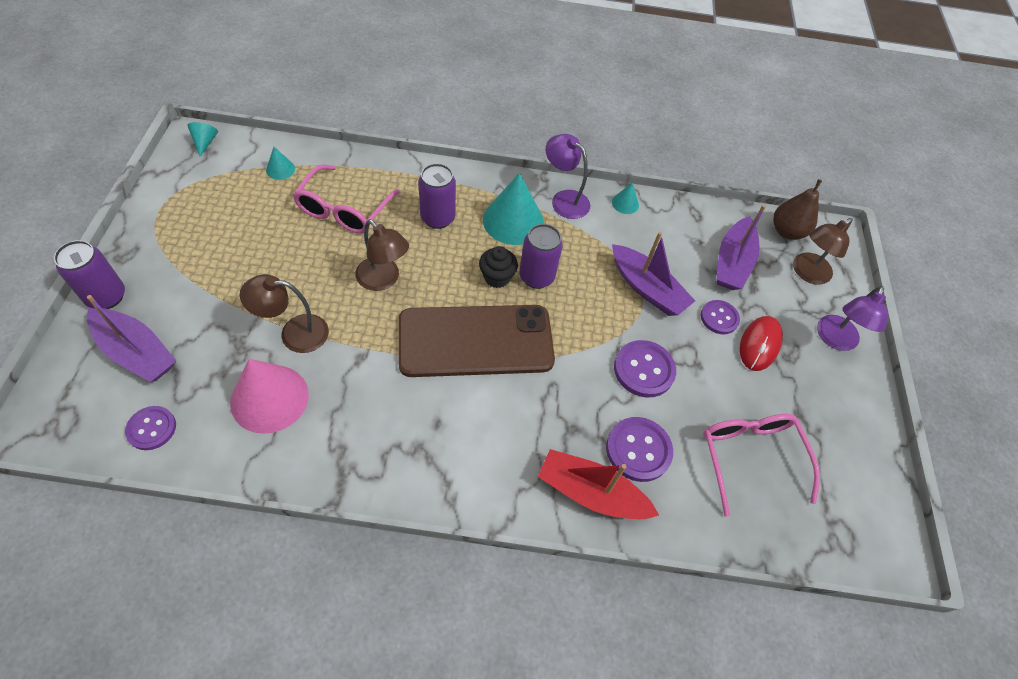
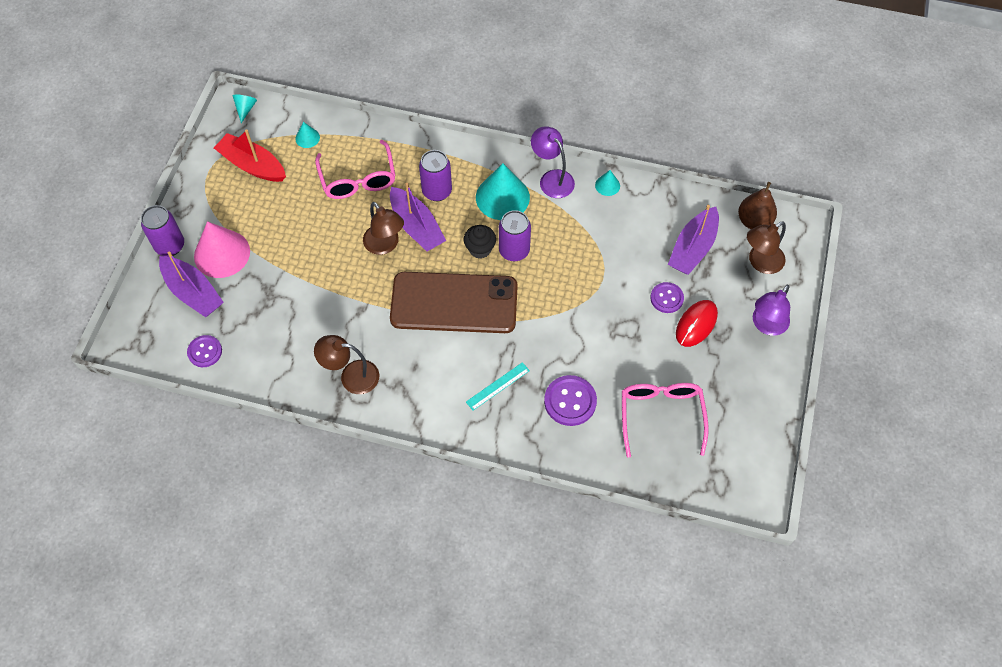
camera: 15 degrees right, 5 degrees up
pink cone [230,359,309,434] -> pink cone moved to [194,221,250,278]
brown lamp [240,274,329,353] -> brown lamp moved to [314,335,379,394]
pink glasses [293,165,400,234] -> pink glasses turned 45 degrees counterclockwise [315,140,396,199]
red boat [538,449,659,519] -> red boat moved to [214,130,286,182]
purple boat [612,232,695,316] -> purple boat moved to [390,183,446,252]
purple button [614,340,676,398] -> none
none -> turquoise ruler [466,362,530,411]

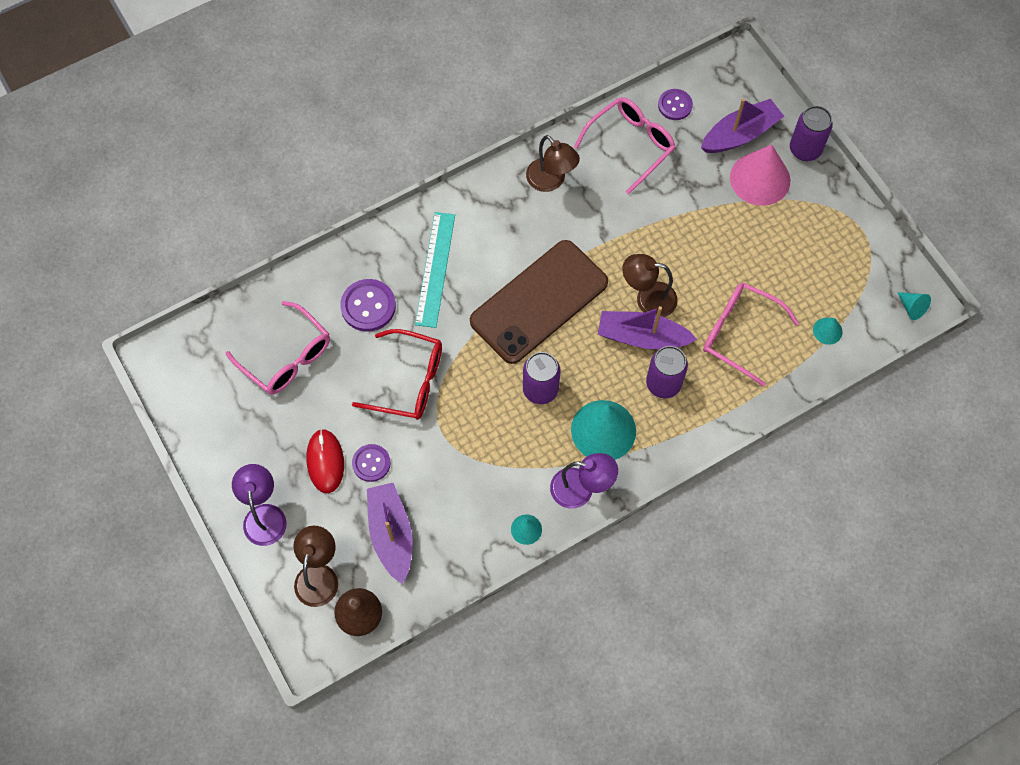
camera: 135 degrees right, 5 degrees up
purple boat [159,252,224,317] -> purple boat turned 150 degrees clockwise [701,98,784,153]
red boat [214,130,286,182] -> none
brown lamp [314,335,379,394] -> brown lamp turned 90 degrees clockwise [526,135,580,192]
black cupcake [464,225,496,259] -> none
turquoise ruler [466,362,530,411] -> turquoise ruler [415,212,455,328], size x1.69
none -> red glasses [352,329,442,420]
none -> pink glasses [574,97,676,194]

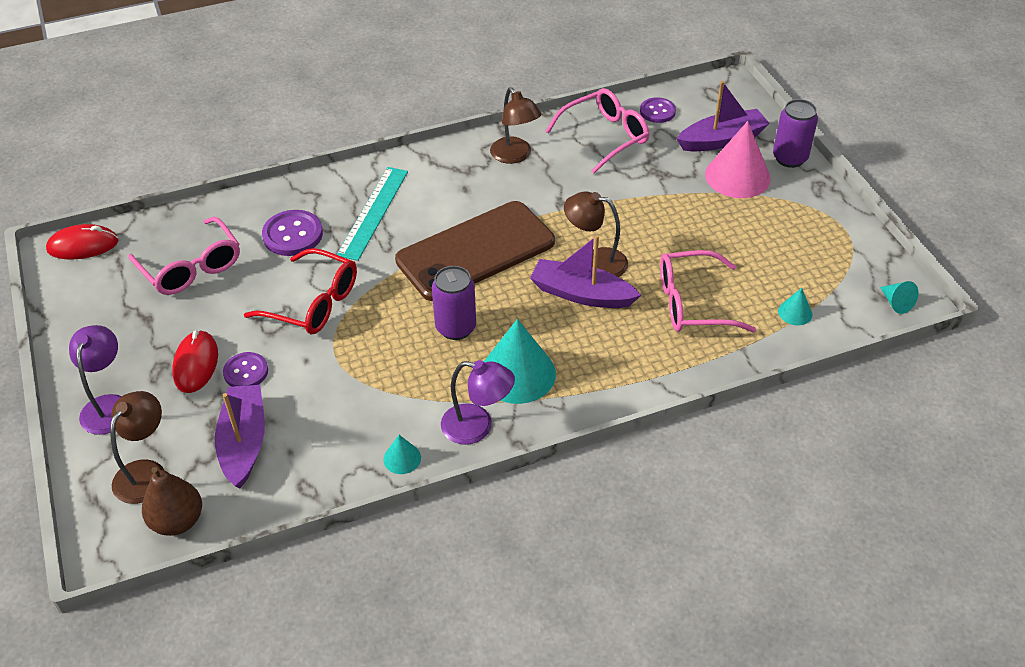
camera: 10 degrees right, 20 degrees down
purple can [646,346,688,398] -> none
pink glasses [703,283,799,387] -> pink glasses turned 45 degrees counterclockwise [660,250,756,332]
none -> red mouse [46,224,118,260]

